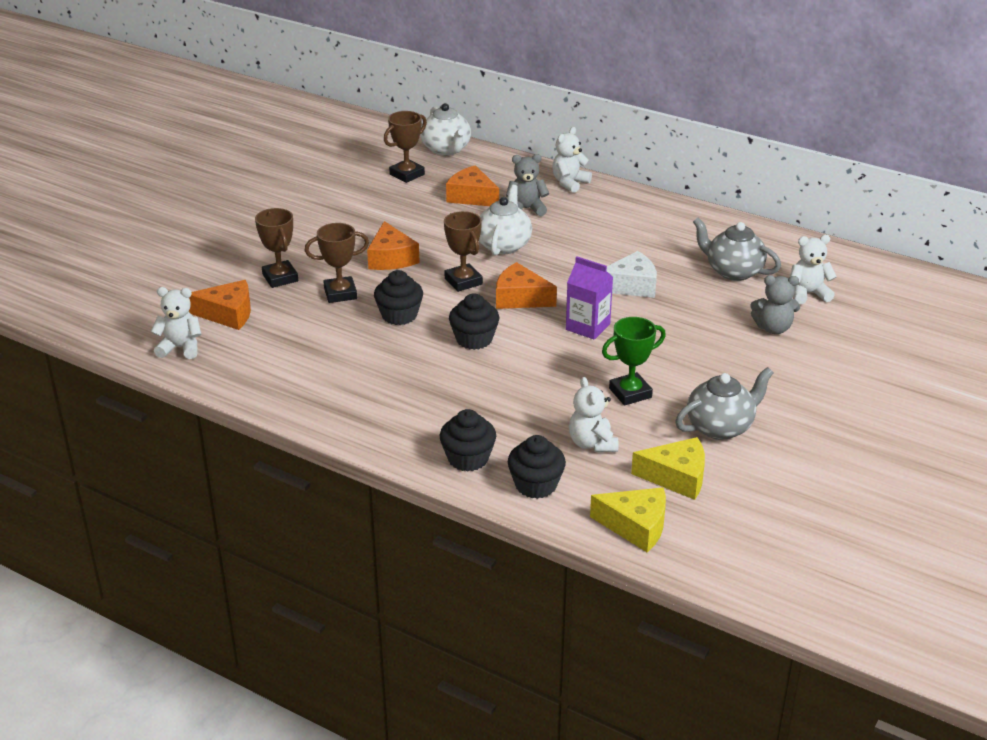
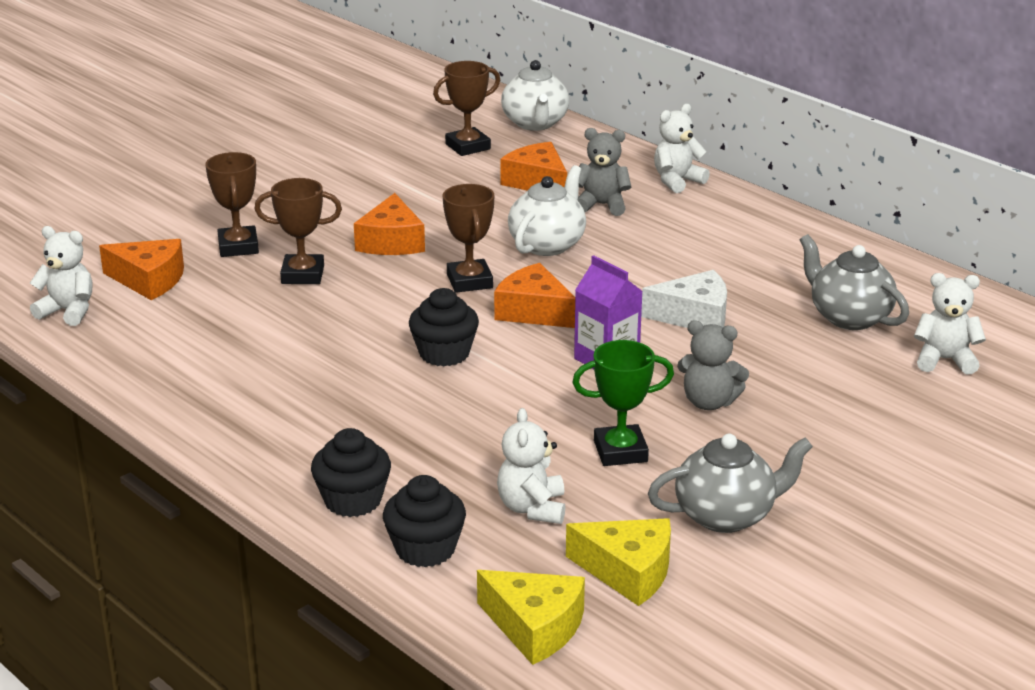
camera: 15 degrees right, 5 degrees down
black cupcake [374,270,423,325] -> none
grey teddy bear [750,275,800,334] -> grey teddy bear moved to [677,320,749,410]

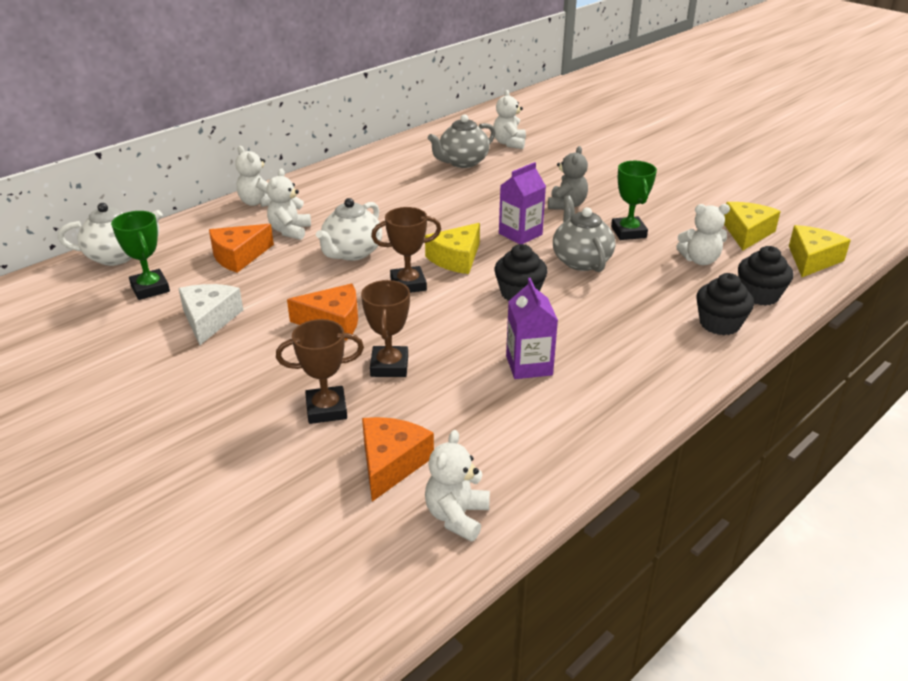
camera: 90 degrees left, 5 degrees up
brown trophy [433,61,500,156] -> green trophy [111,211,170,300]
orange cheese [494,263,575,328] -> yellow cheese [425,223,480,274]
white teapot [508,165,586,256] -> white teapot turned 90 degrees counterclockwise [316,198,382,261]
grey teddy bear [578,128,632,216] -> white teddy bear [267,168,311,240]
white cheese [641,270,727,328] -> white cheese moved to [178,284,243,346]
grey teapot [648,434,813,533] -> grey teapot moved to [553,196,616,272]
none -> purple carton [506,278,558,379]

